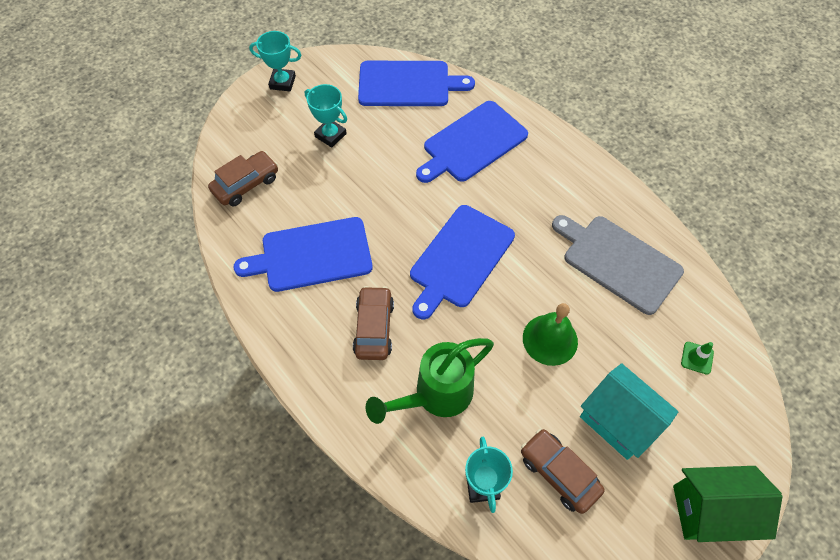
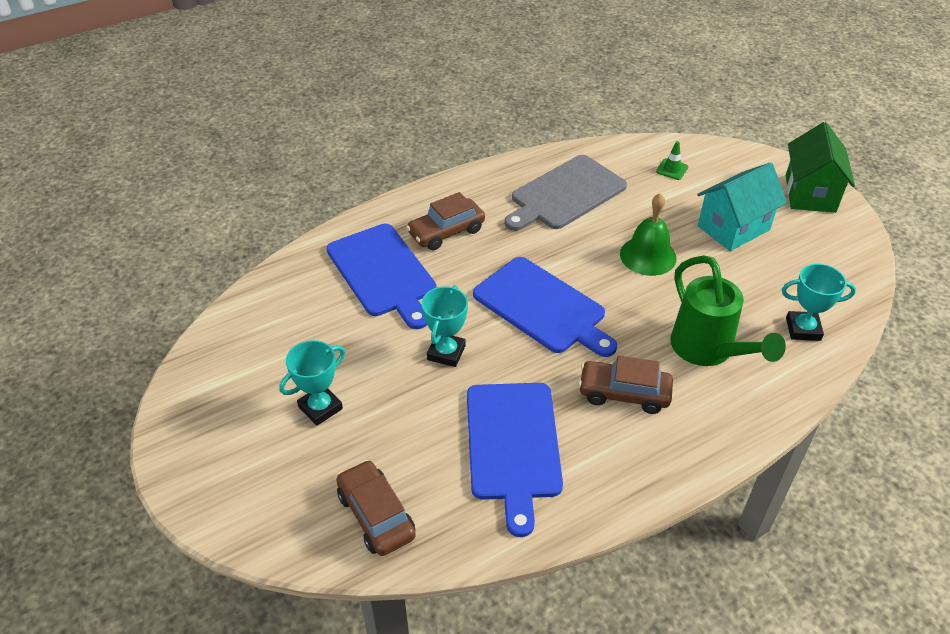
camera: 80 degrees left, 15 degrees down
turquoise trophy [249,31,301,92] -> turquoise trophy moved to [422,285,468,367]
blue cutting board [358,61,475,106] -> none
brown car [521,429,605,514] -> brown car moved to [406,192,485,250]

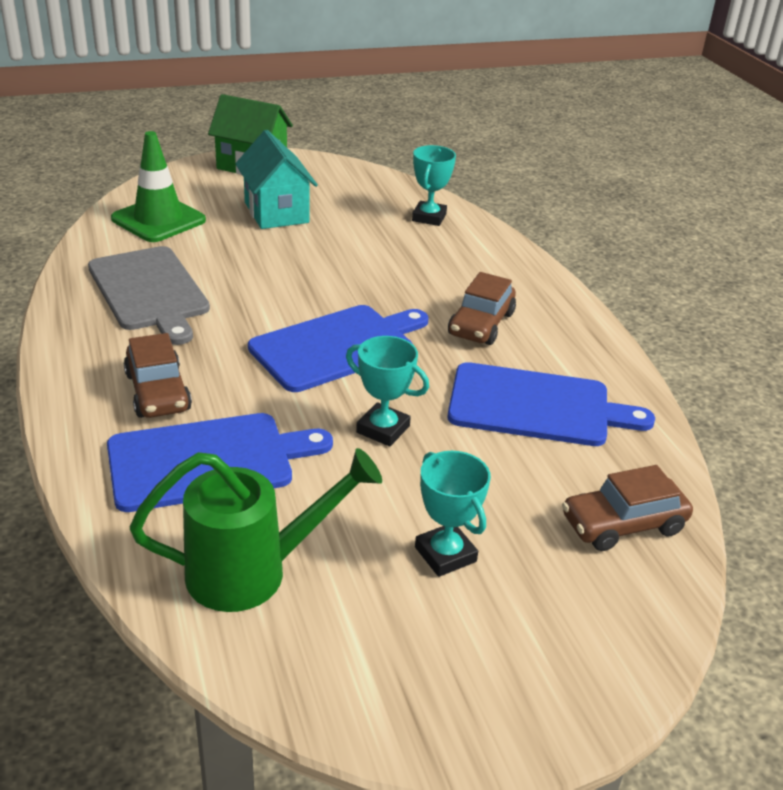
camera: 80 degrees left, 10 degrees down
green bell [620,194,677,276] -> none
green traffic cone [656,141,688,180] -> green traffic cone [111,131,206,242], size x2.29
green watering can [671,255,786,366] -> green watering can moved to [130,448,382,612]

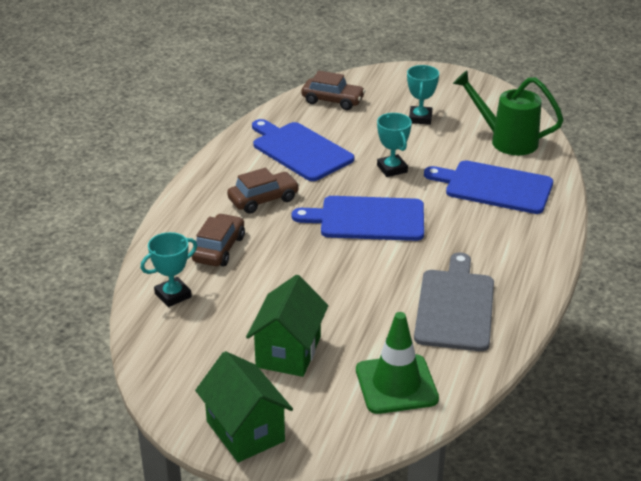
camera: 140 degrees left, 0 degrees up
brown car [123,333,192,418] -> brown car moved to [192,213,245,266]
turquoise house [235,130,318,229] -> green house [246,275,328,377]

